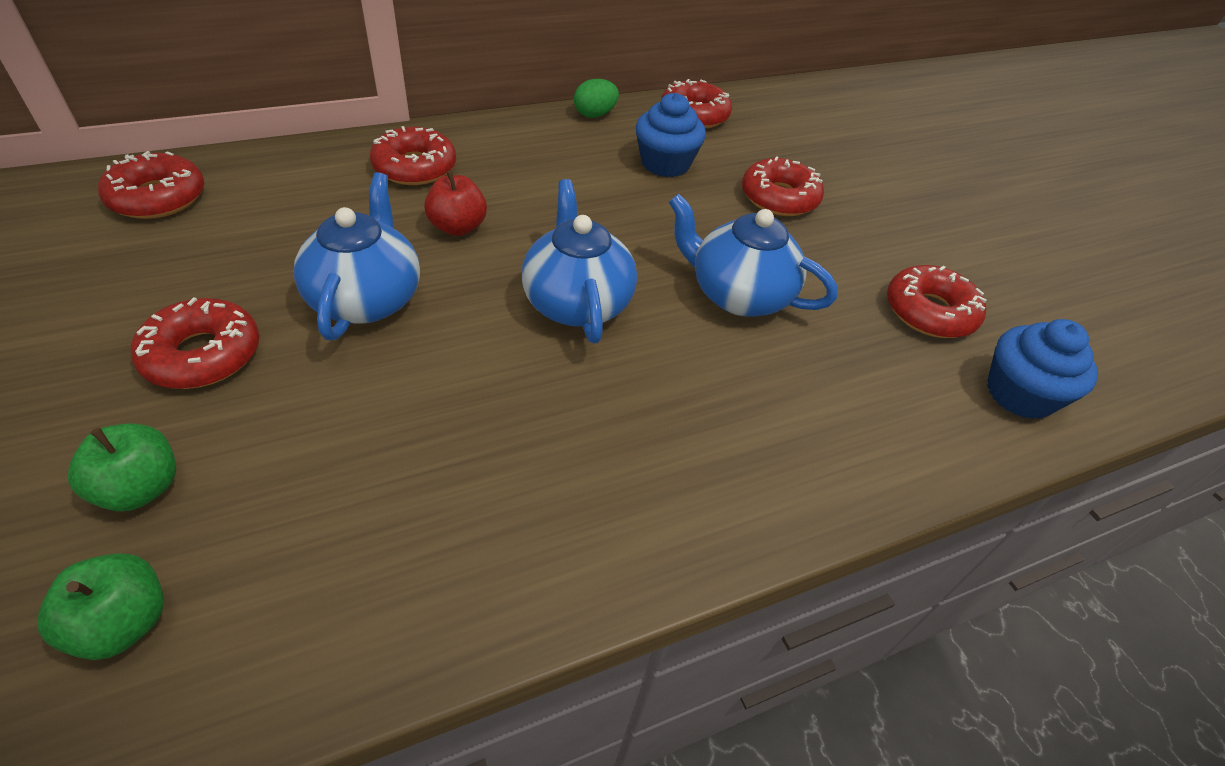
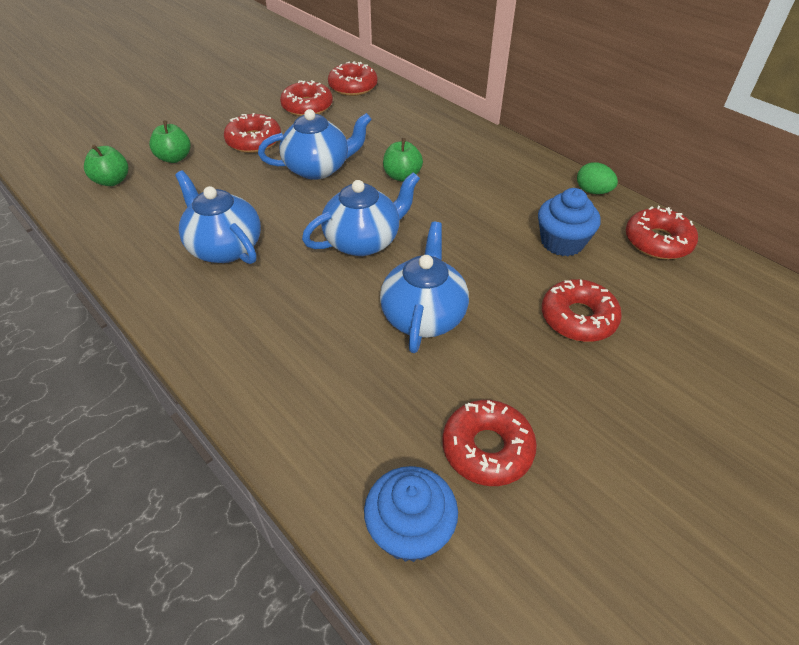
camera: 75 degrees right, 0 degrees up
red donut [370,126,456,185] -> red donut moved to [280,80,333,116]
red apple [424,170,487,236] -> green apple [383,138,423,182]
none -> blue teapot [175,171,261,264]

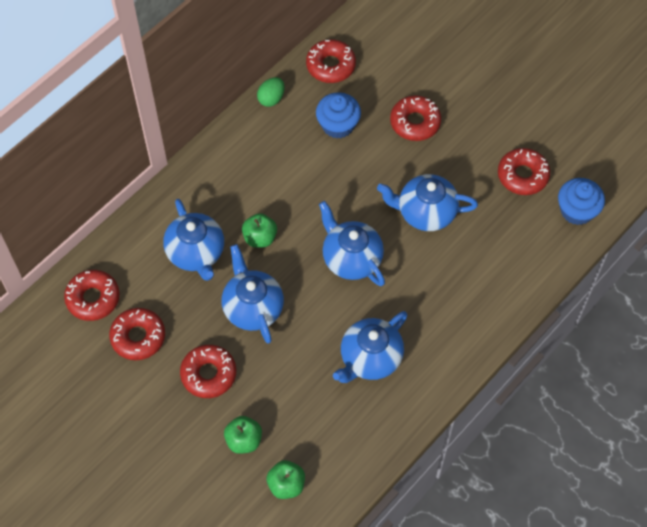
camera: 95 degrees left, 15 degrees up
none -> blue teapot [163,199,224,281]

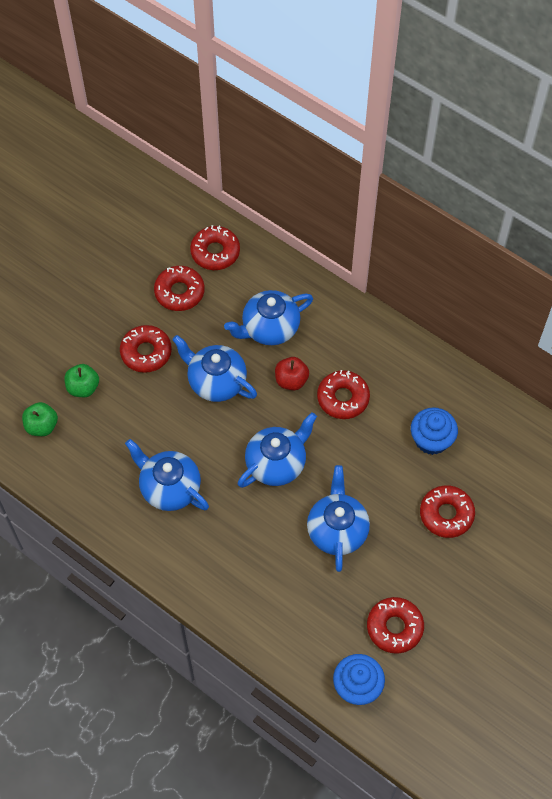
camera: 85 degrees right, 0 degrees up
blue teapot [222,244,284,344] -> blue teapot turned 120 degrees counterclockwise [172,335,257,402]
green apple [242,213,277,248] -> red apple [275,357,309,390]
green egg [257,77,285,107] -> none
red donut [306,39,356,83] -> red donut moved to [317,370,370,419]

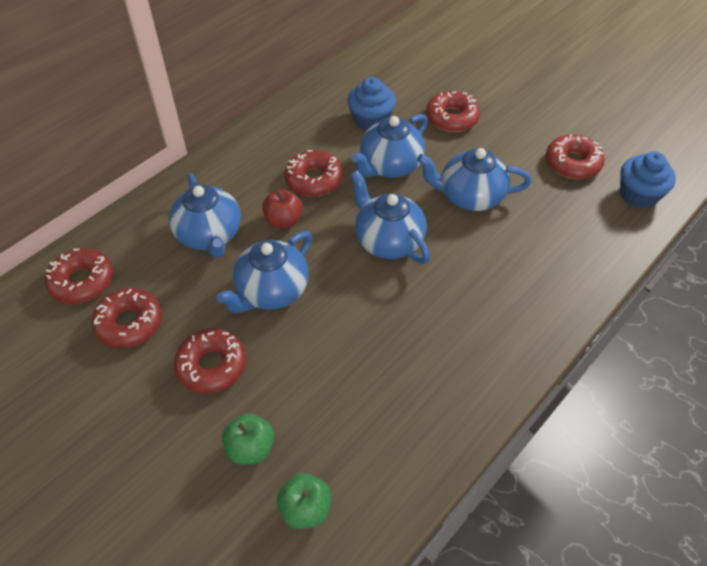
camera: 85 degrees left, 10 degrees down
blue teapot [125,439,209,511] -> blue teapot moved to [351,114,428,178]

